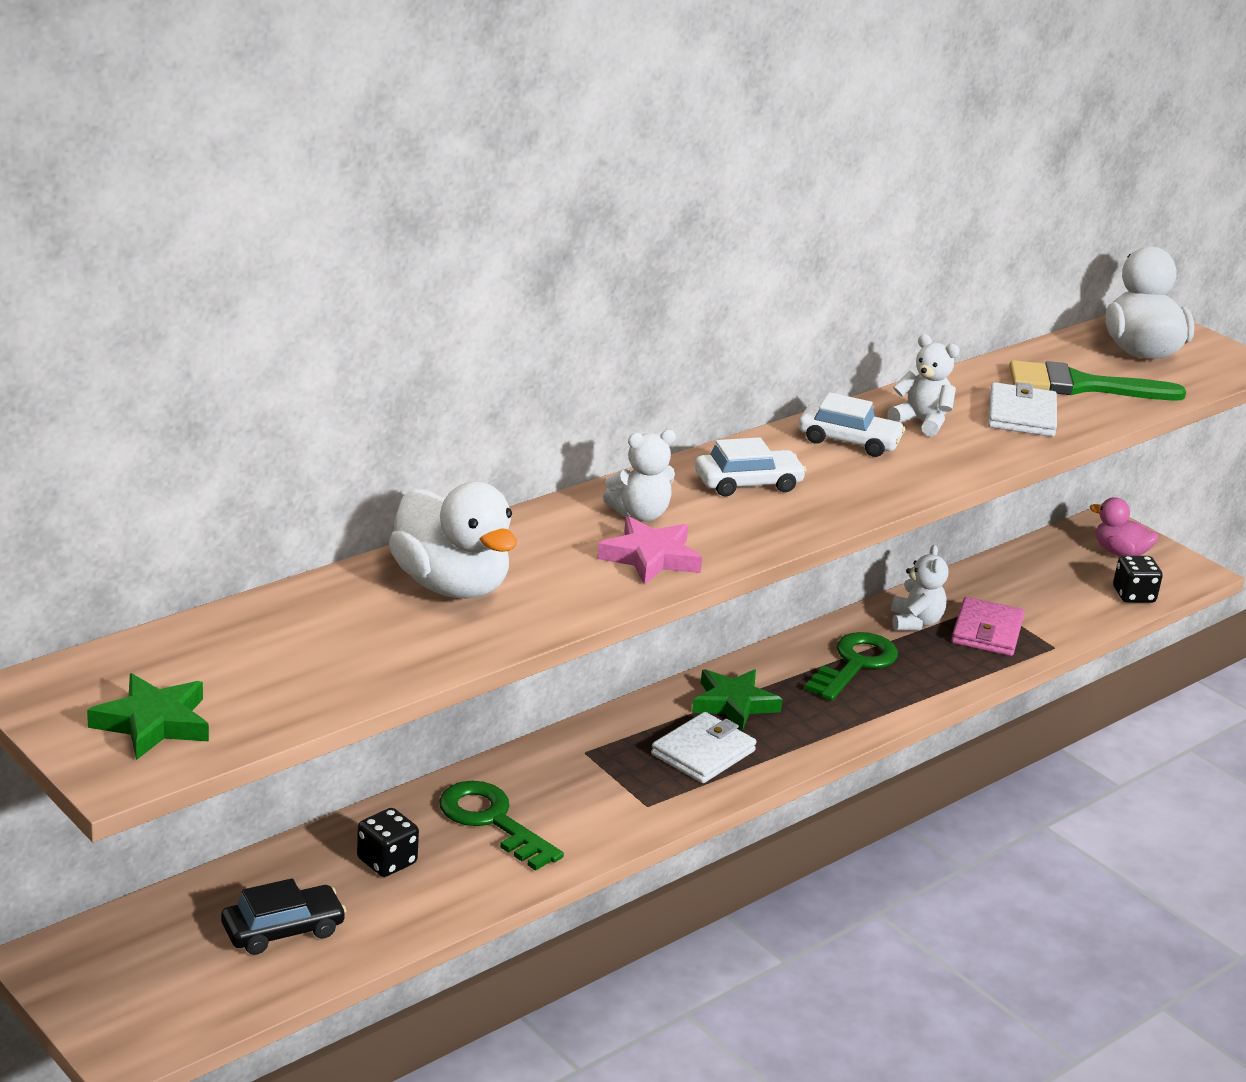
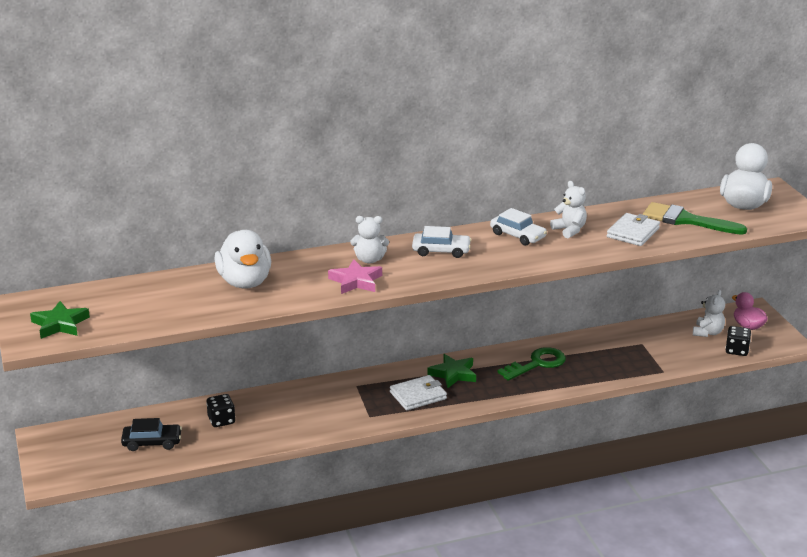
camera: 25 degrees right, 0 degrees up
green key [439,781,564,871] -> none
white teddy bear [891,545,948,631] -> white teddy bear moved to [693,290,725,337]
pink wallet [951,597,1024,656] -> none

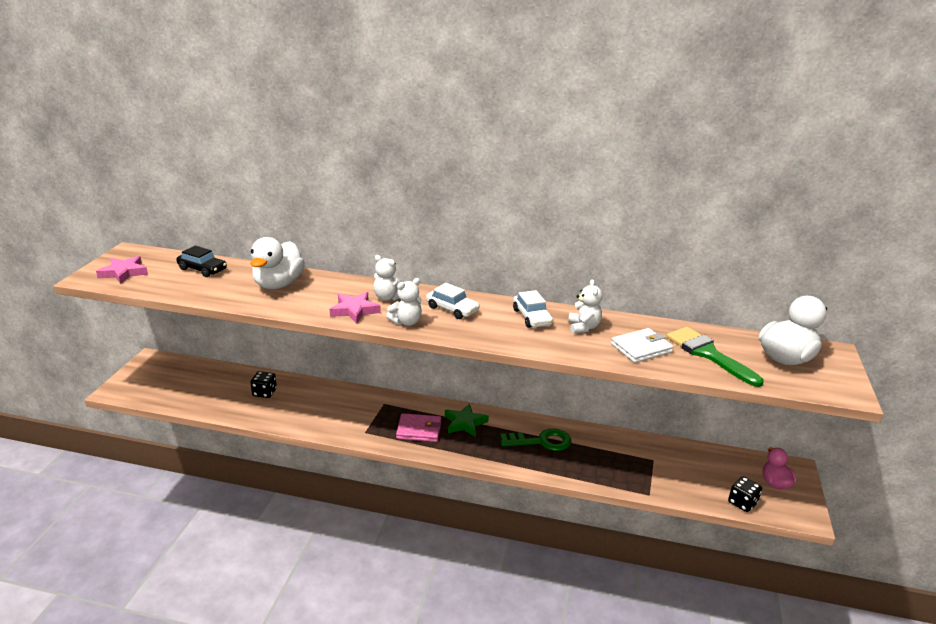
camera: 30 degrees right, 0 degrees up
green star [30,301,90,339] -> pink star [96,256,148,284]
black car [121,418,182,451] -> black car moved to [176,246,227,277]
white wallet [390,375,447,410] -> pink wallet [396,413,441,442]
white teddy bear [693,290,725,337] -> white teddy bear moved to [386,278,422,326]

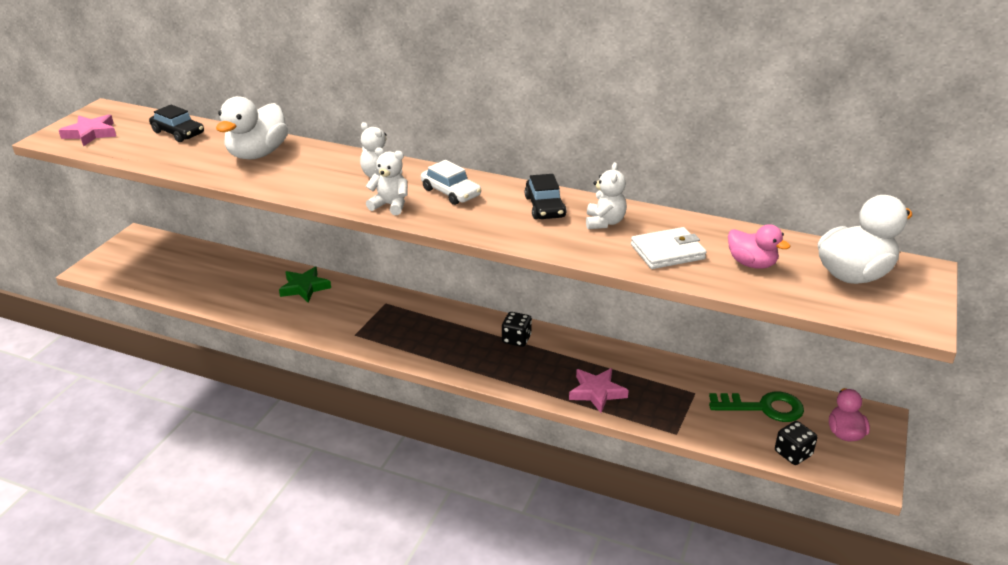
camera: 10 degrees right, 5 degrees up
black dice [250,371,277,398] -> black dice moved to [502,312,532,347]
pink star [330,292,381,324] -> pink star moved to [569,368,629,413]
white teddy bear [386,278,422,326] -> white teddy bear turned 135 degrees counterclockwise [366,147,408,215]
pink wallet [396,413,441,442] -> none
green star [445,404,489,437] -> green star moved to [279,267,331,302]
green key [500,429,571,451] -> green key moved to [709,392,804,422]
white car [513,290,553,328] -> black car [525,174,566,219]
green brush [666,327,764,387] -> pink duck [728,224,790,269]

